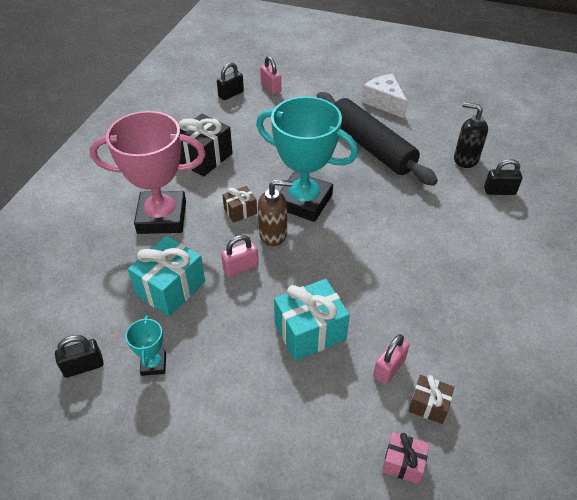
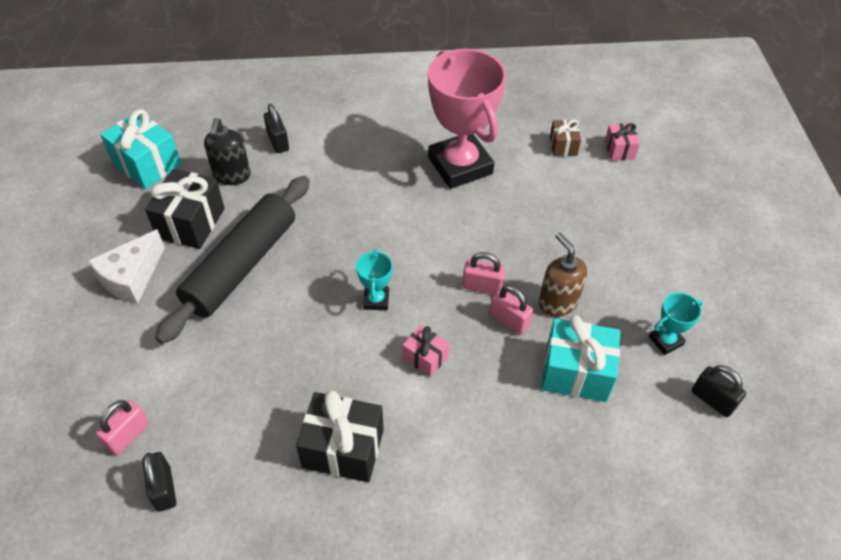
camera: 115 degrees left, 5 degrees up
pink trophy [90,111,206,234] -> pink trophy moved to [428,49,506,189]
black padlock [217,62,244,100] -> black padlock turned 45 degrees clockwise [142,452,176,512]
brown gift [222,186,257,223] -> pink gift [403,325,449,377]
turquoise trophy [256,96,358,222] -> turquoise trophy [356,249,393,310], size x0.43
brown soap dispenser [258,180,292,246] -> brown soap dispenser moved to [538,233,587,317]
turquoise gift [274,279,350,361] -> turquoise gift moved to [100,109,182,189]
pink padlock [373,334,410,385] -> pink padlock moved to [462,252,505,295]
none -> black gift [145,169,225,249]

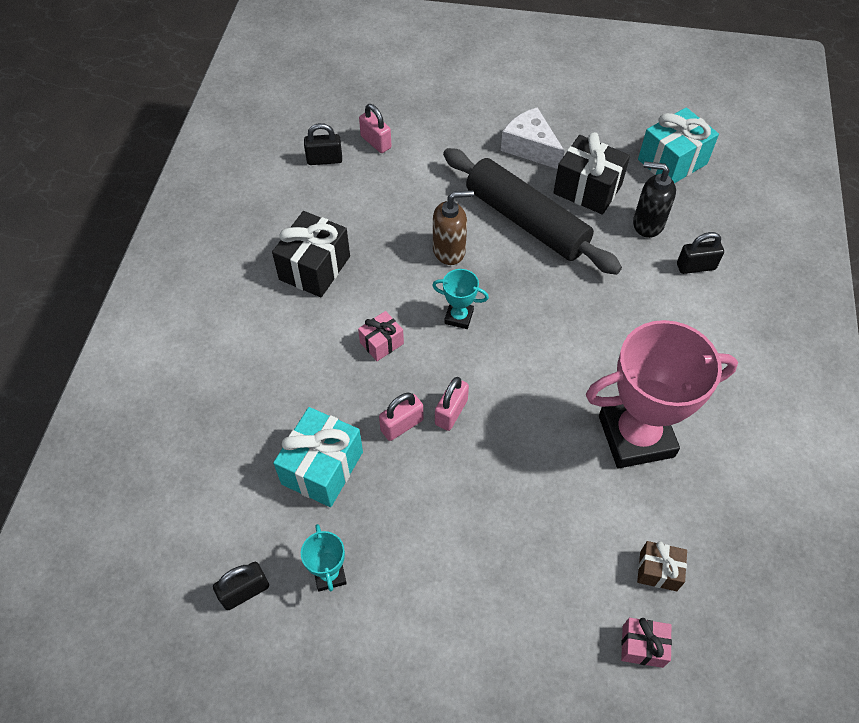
camera: 105 degrees right, 5 degrees up
brown soap dispenser [538,233,587,317] -> brown soap dispenser moved to [433,190,474,265]

